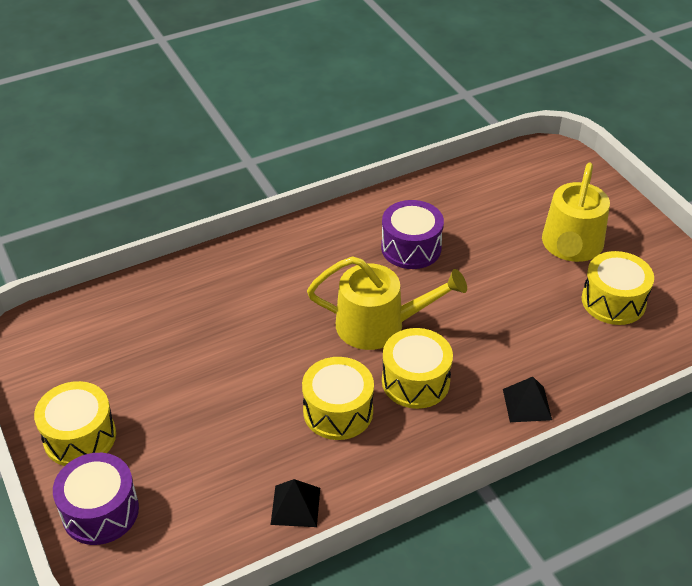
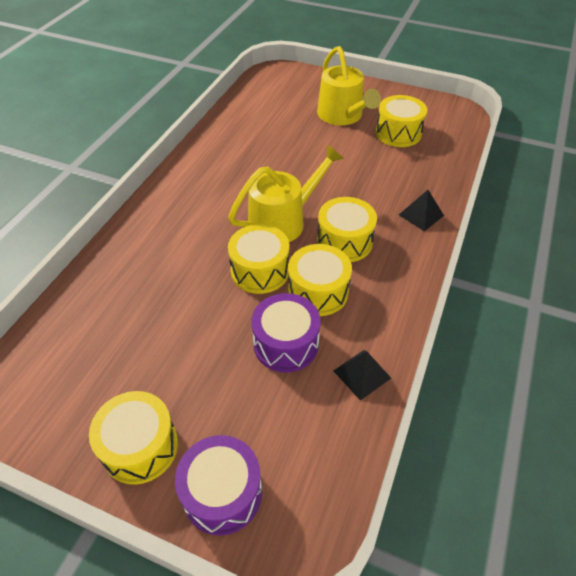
camera: 40 degrees left, 5 degrees up
purple drum [381,200,444,269] -> purple drum moved to [251,293,321,372]
none -> yellow drum [228,224,289,294]

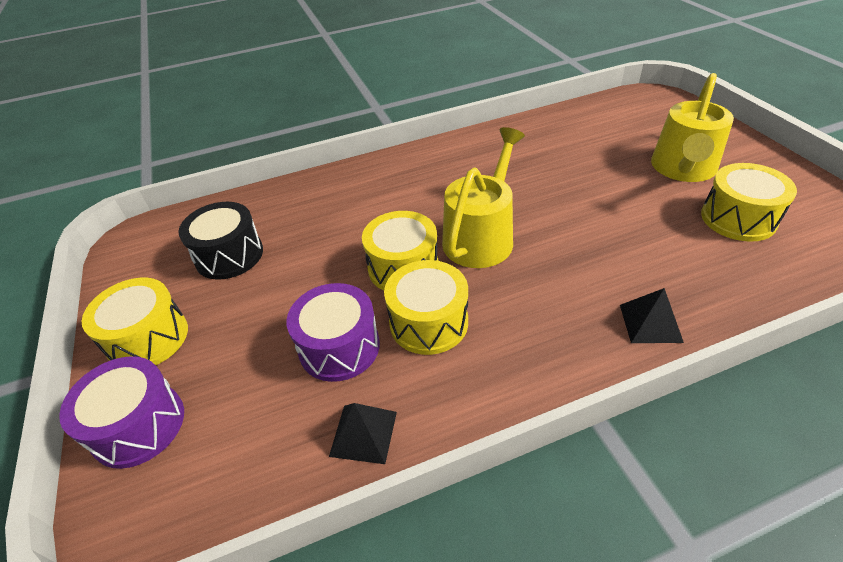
camera: 50 degrees right, 5 degrees down
yellow watering can [228,145,344,242] -> yellow watering can turned 75 degrees counterclockwise [442,127,525,268]
yellow drum [317,197,377,262] -> none
none -> black drum [178,202,263,280]

